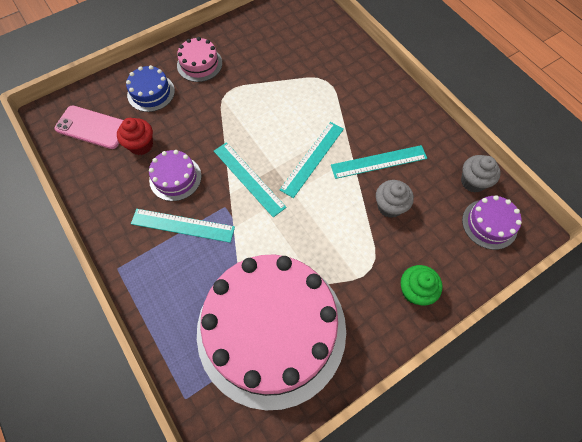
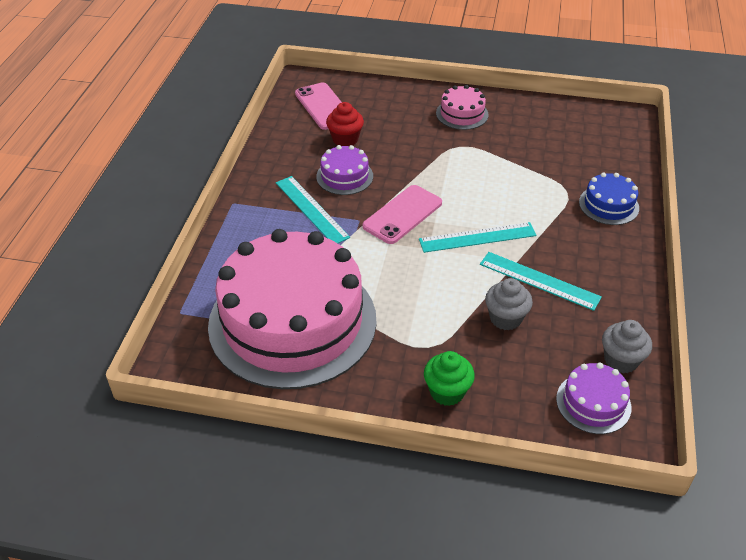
camera: 45 degrees right, 20 degrees down
blue cake [126,65,175,112] -> blue cake moved to [579,173,639,225]
turquoise ruler [214,142,287,217] -> pink phone [363,185,442,244]

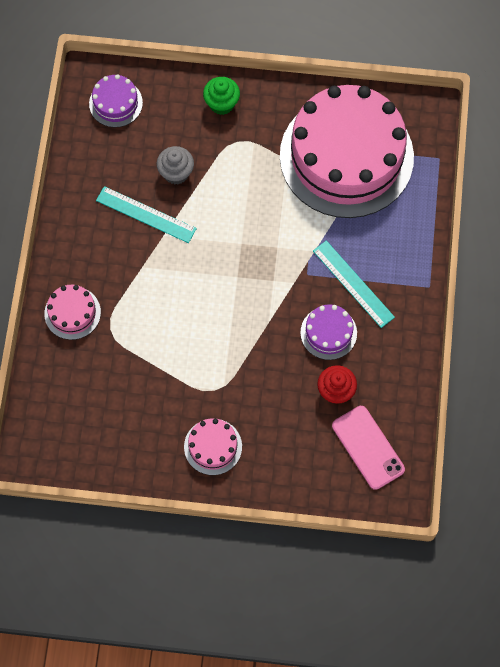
camera: 175 degrees right, 25 degrees up
pink phone [363,185,442,244] -> none
turquoise ruler [419,222,537,253] -> none
blue cake [579,173,639,225] -> pink cake [44,285,101,340]
grey cupcake [602,320,652,374] -> none

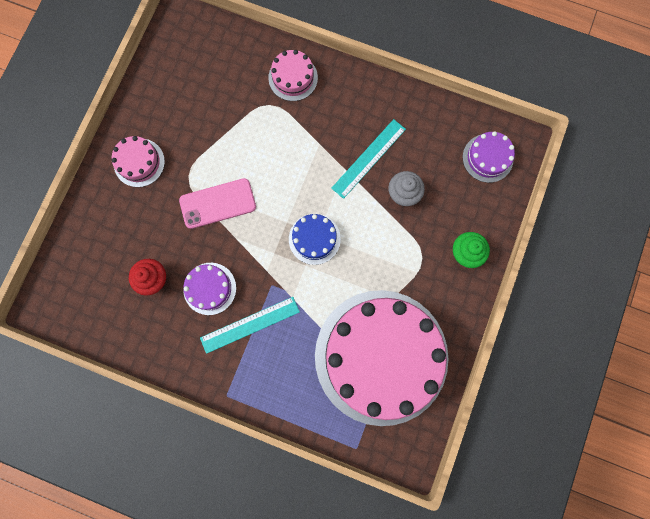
camera: 105 degrees right, 10 degrees up
pink phone [332,406,405,490] -> pink phone moved to [179,178,256,229]
none -> blue cake [289,214,341,265]

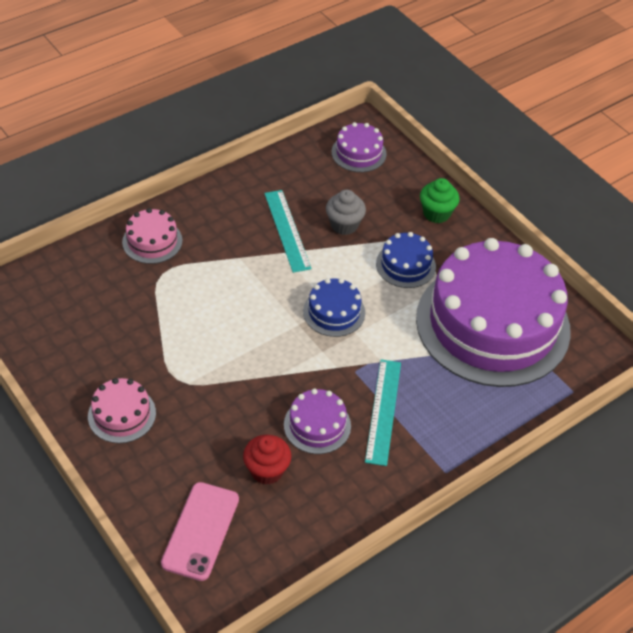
camera: 60 degrees left, 30 degrees down
pink phone [179,178,256,229] -> pink phone moved to [161,482,239,581]
pink cake [315,290,449,426] -> purple cake [416,238,571,387]
none -> blue cake [376,232,436,288]

